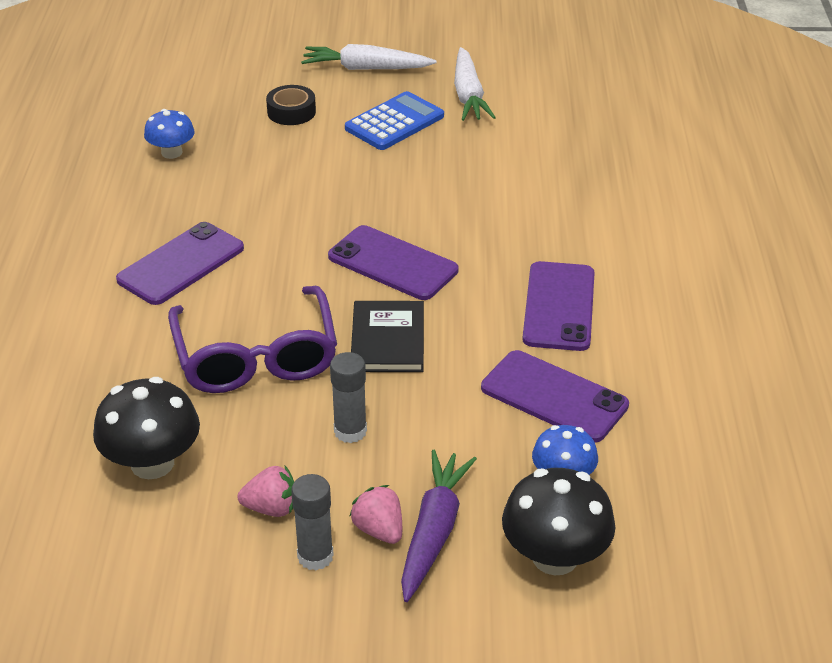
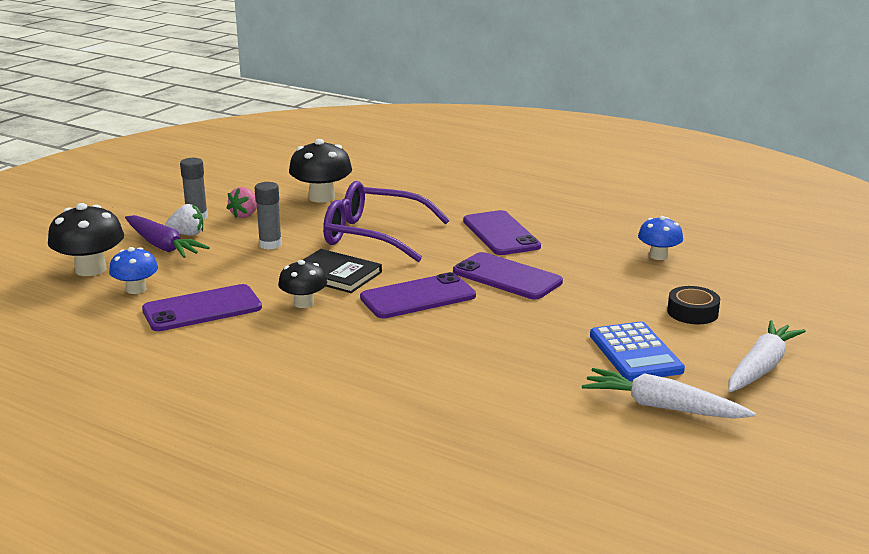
camera: 120 degrees right, 15 degrees down
pink strawberry [350,485,402,544] -> white strawberry [165,204,203,236]
purple phone [522,261,595,351] -> purple phone moved to [453,252,563,299]
none -> black mushroom [278,260,327,308]

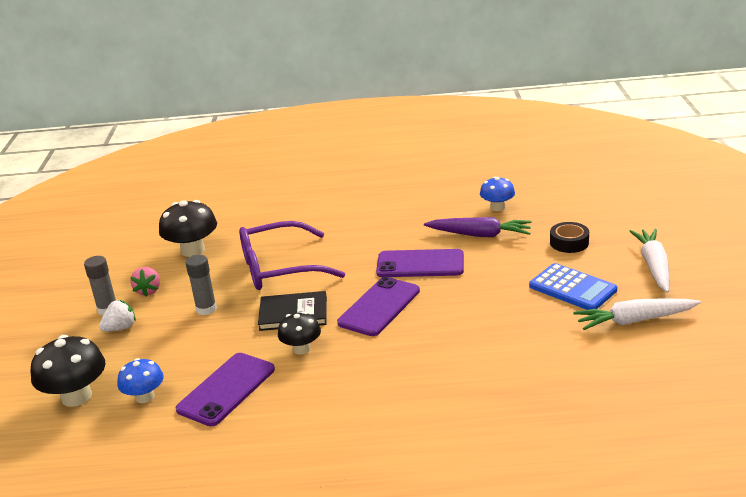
camera: 30 degrees left, 5 degrees up
purple carrot [125,215,210,258] -> purple carrot moved to [424,217,532,237]
purple phone [463,210,541,255] -> none

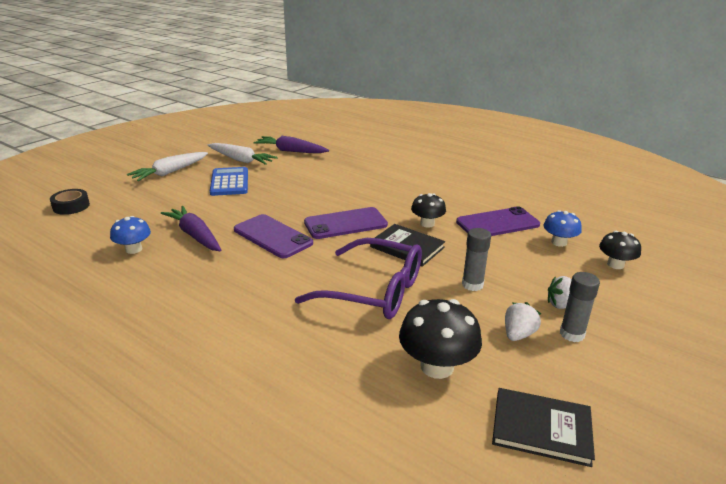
camera: 145 degrees left, 0 degrees up
black mushroom [31,335,105,407] -> black mushroom [599,231,641,269], size x0.62
pink strawberry [130,267,160,297] -> white strawberry [505,302,541,341]
black tape [550,222,589,253] -> black tape moved to [50,189,90,215]
none -> purple carrot [253,136,329,153]
none -> black book [492,388,595,467]

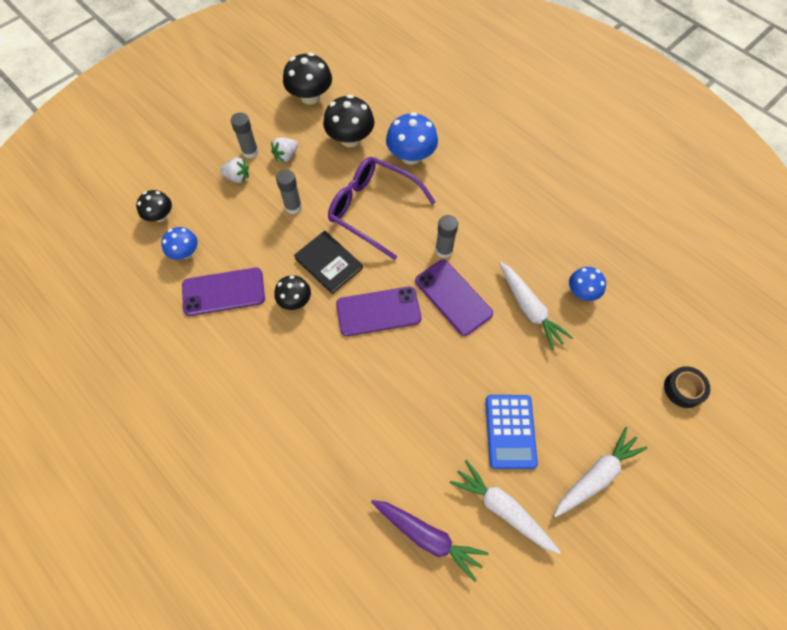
camera: 170 degrees left, 35 degrees up
purple carrot [161,206,221,251] -> white carrot [499,262,573,351]
black book [492,388,595,467] -> black mushroom [283,53,332,105]
none -> blue mushroom [386,112,438,165]
none -> grey glue stick [435,215,458,258]

